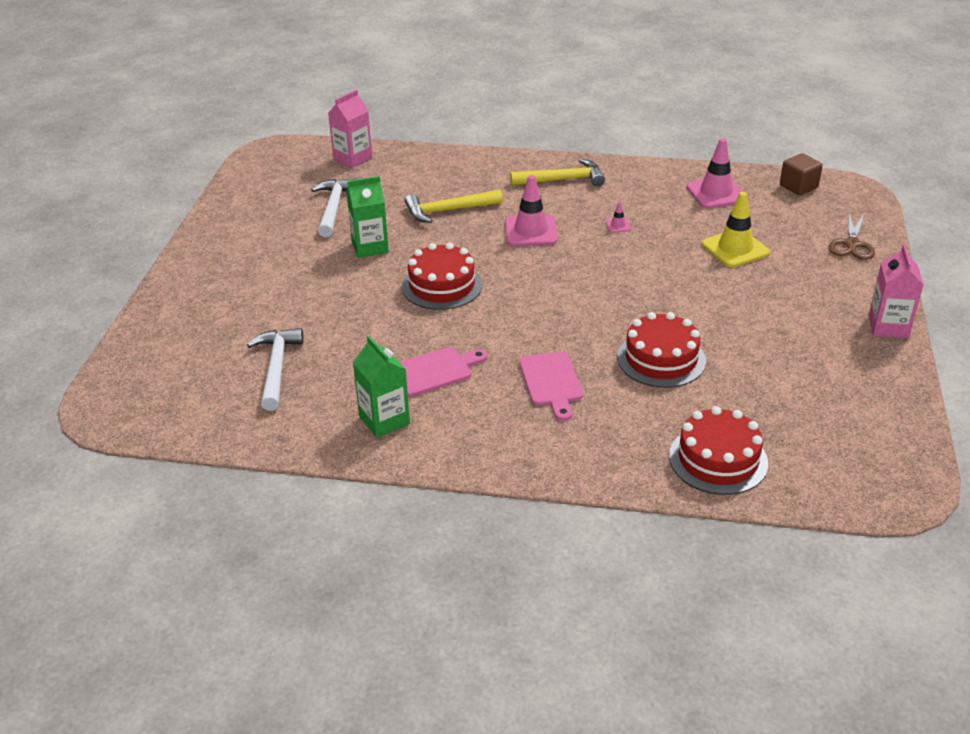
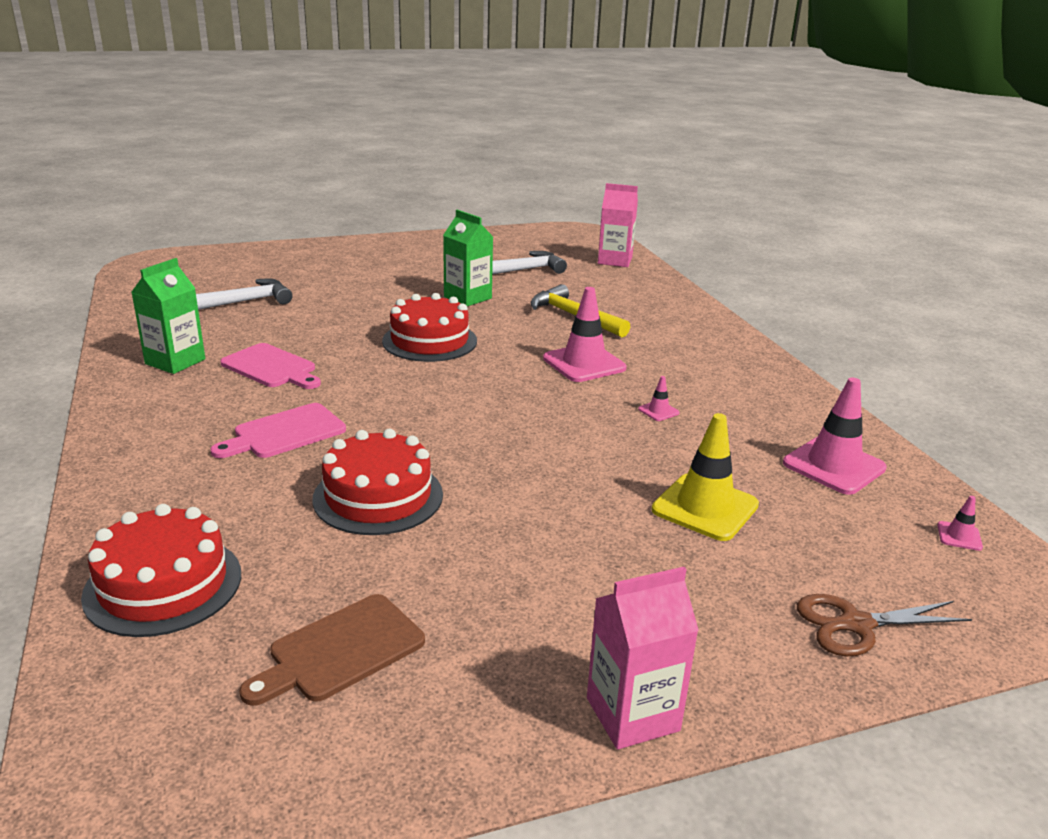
camera: 60 degrees right, 10 degrees down
yellow hammer [510,159,605,187] -> none
brown cube [780,153,823,196] -> pink traffic cone [937,496,983,551]
none -> brown cutting board [239,594,425,706]

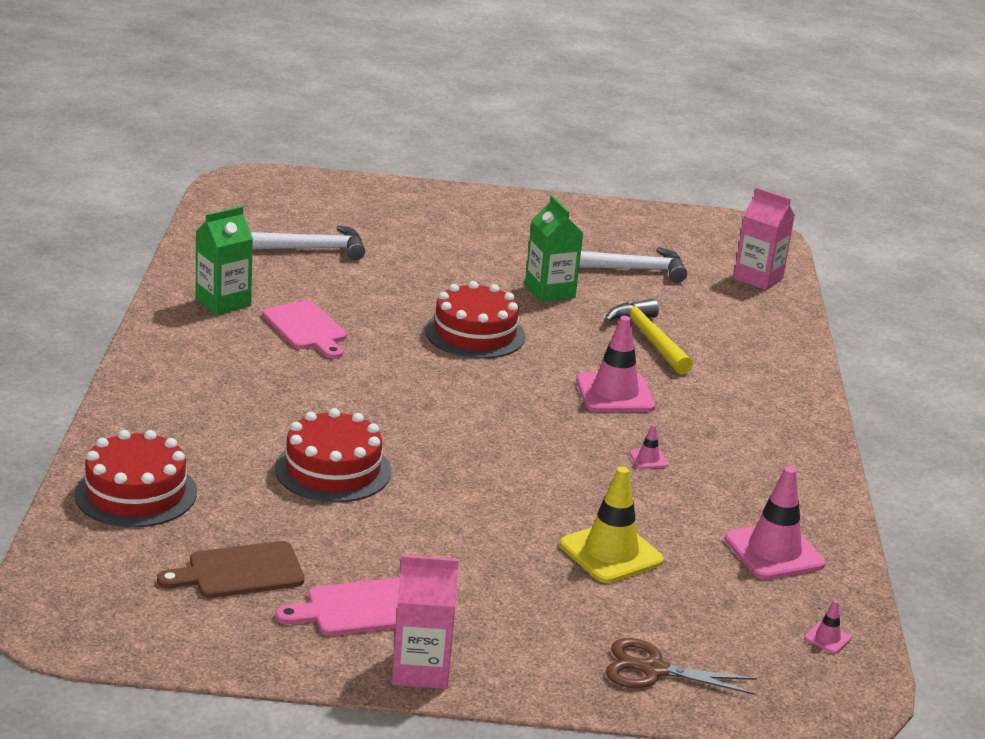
camera: 20 degrees right, 0 degrees up
pink cutting board [210,403,346,458] -> pink cutting board moved to [276,577,400,636]

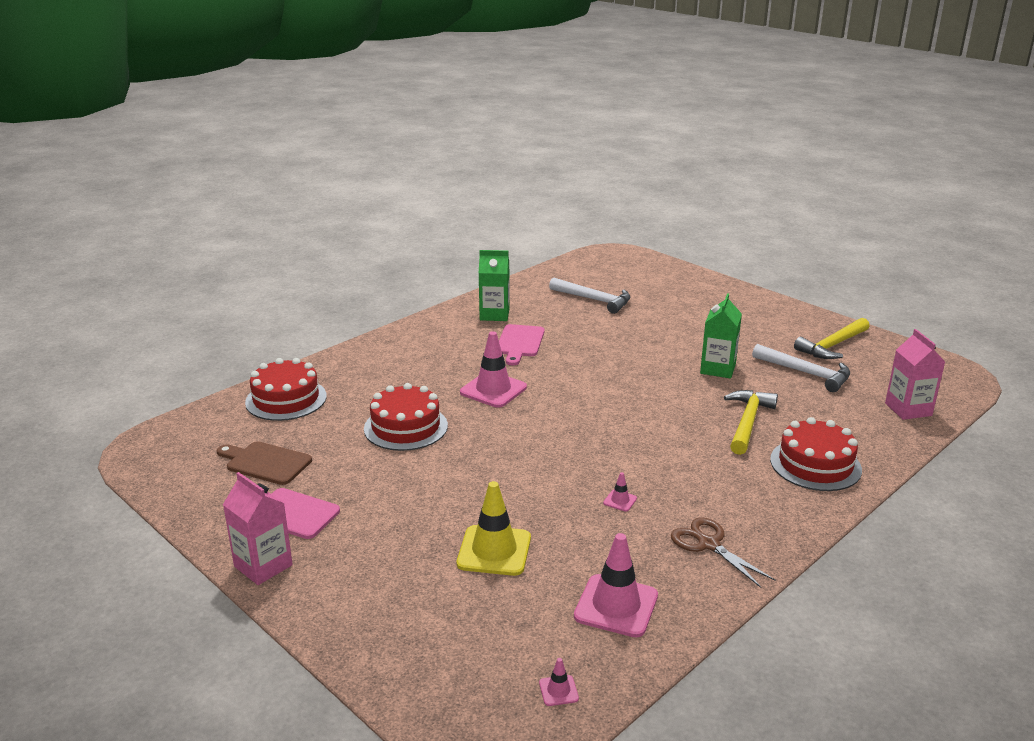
camera: 45 degrees right, 0 degrees up
red cake [425,281,525,359] -> red cake moved to [770,417,862,491]
pink traffic cone [576,316,655,412] -> pink traffic cone moved to [460,331,527,408]
brown scissors [606,638,757,695] -> brown scissors moved to [671,517,775,588]
none -> yellow hammer [794,318,870,359]

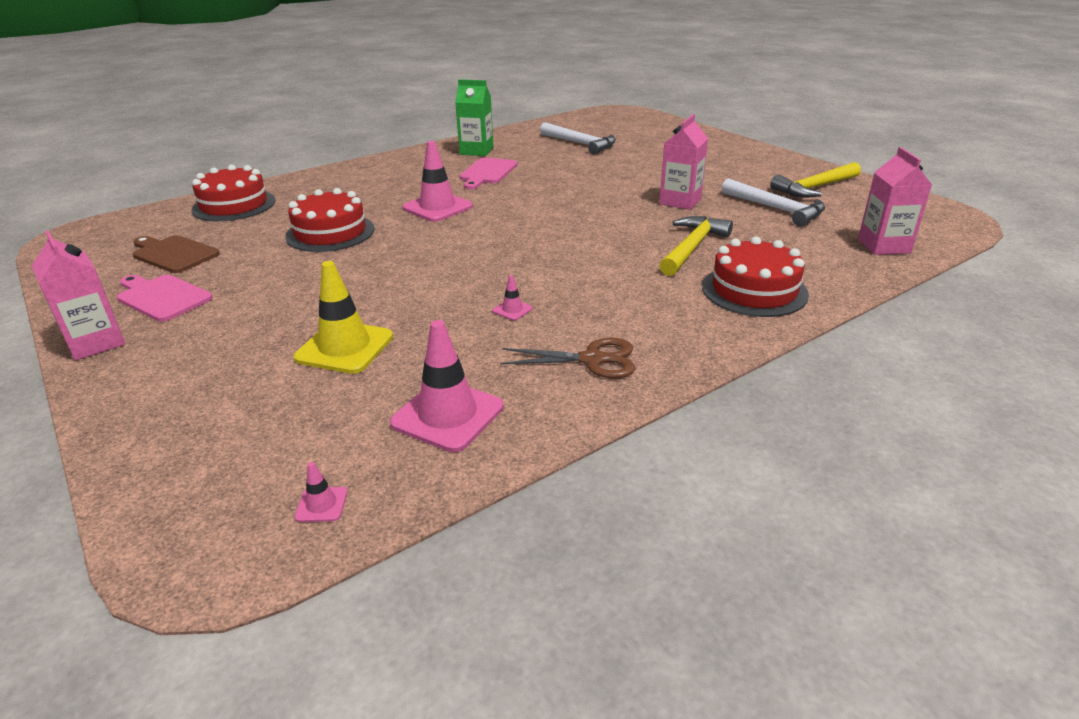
camera: 10 degrees right, 5 degrees up
brown scissors [671,517,775,588] -> brown scissors turned 120 degrees clockwise [500,337,635,378]
green carton [700,293,742,378] -> pink carton [659,114,708,210]

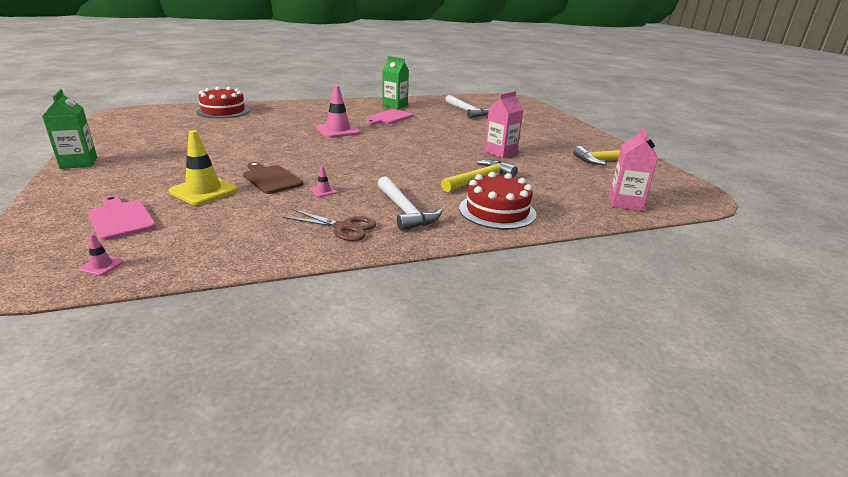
camera: 15 degrees right, 5 degrees down
pink carton [32,230,126,360] -> green carton [42,89,97,169]
pink cutting board [117,275,213,322] -> pink cutting board moved to [88,195,156,240]
brown cutting board [133,235,220,273] -> brown cutting board moved to [243,162,303,194]
red cake [286,188,375,252] -> none
pink traffic cone [390,320,504,452] -> none
white hammer [721,178,825,227] -> white hammer moved to [377,176,442,231]

